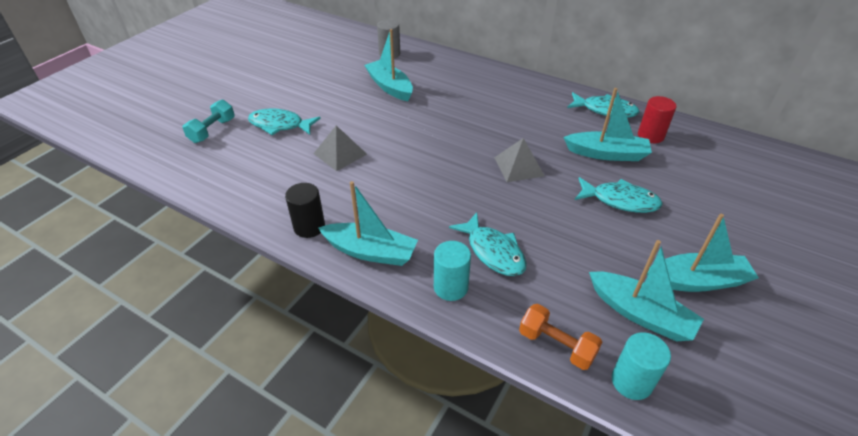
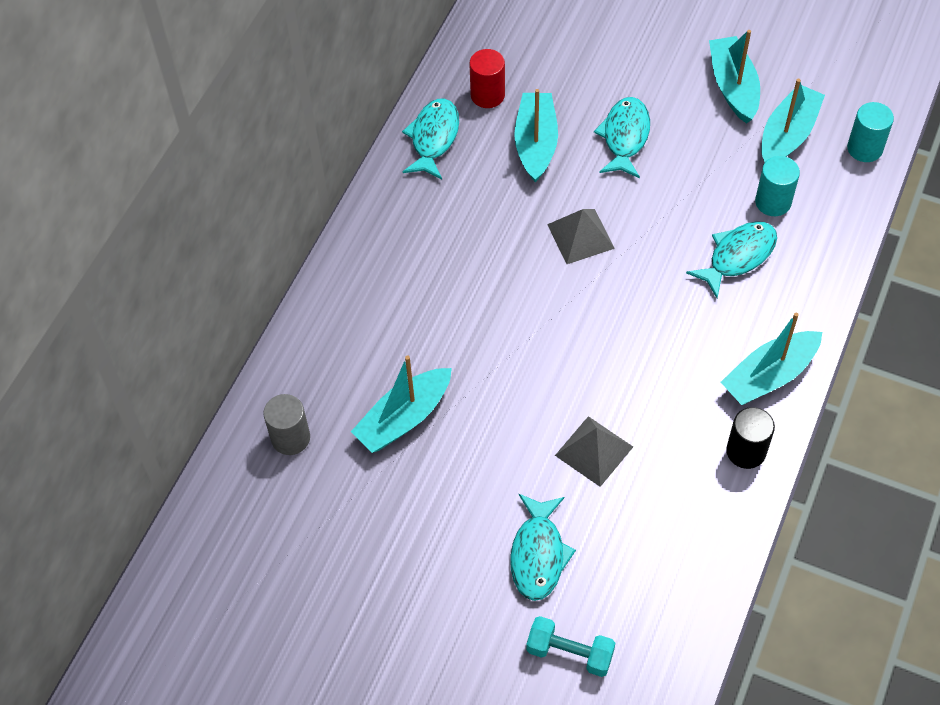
camera: 95 degrees left, 15 degrees up
turquoise boat [318,181,418,266] -> turquoise boat turned 135 degrees counterclockwise [721,312,822,405]
turquoise cylinder [434,241,471,301] -> turquoise cylinder moved to [755,156,800,216]
orange dumbbell [519,304,602,370] -> none

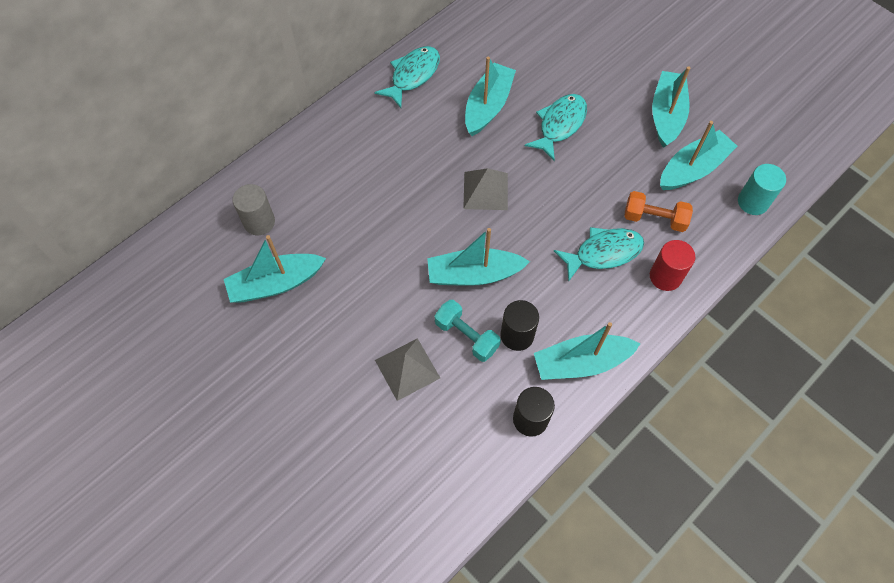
camera: 20 degrees right, 5 degrees up
grey cylinder [263,394,310,455] -> grey cylinder moved to [233,184,275,235]
red cylinder [469,49,505,108] -> red cylinder moved to [650,240,695,291]
turquoise fish [510,494,576,601] -> none
turquoise dumbbell [526,616,615,677] -> turquoise dumbbell moved to [435,300,501,362]
turquoise cylinder [755,156,800,216] -> orange dumbbell [624,191,693,232]
none -> turquoise boat [427,228,530,286]
none -> black cylinder [500,300,539,351]

